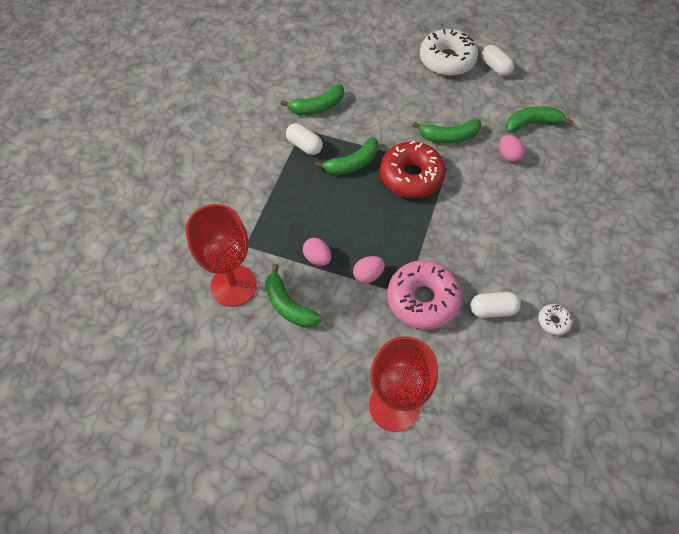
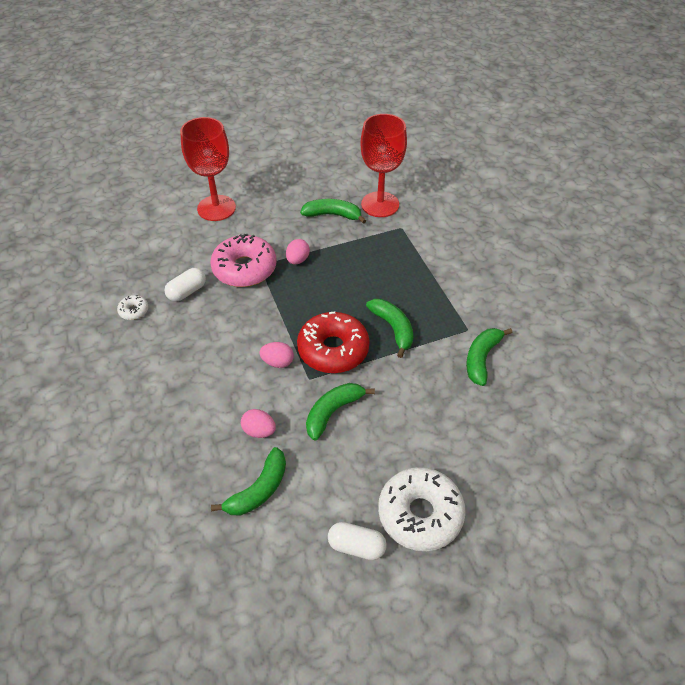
camera: 140 degrees right, 10 degrees down
white capsule [286,123,323,155] -> none
pink egg [303,238,331,266] -> pink egg moved to [260,342,294,368]
green banana [314,137,378,175] -> green banana turned 135 degrees clockwise [366,299,413,358]

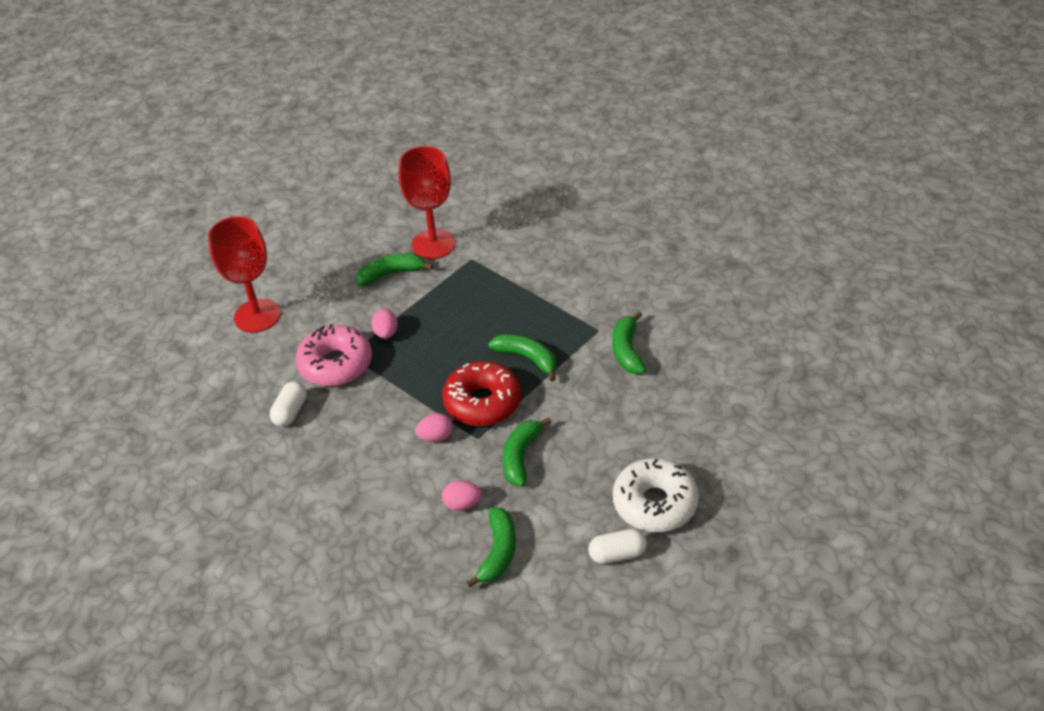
camera: 25 degrees left, 5 degrees down
white donut [117,295,148,320] -> none

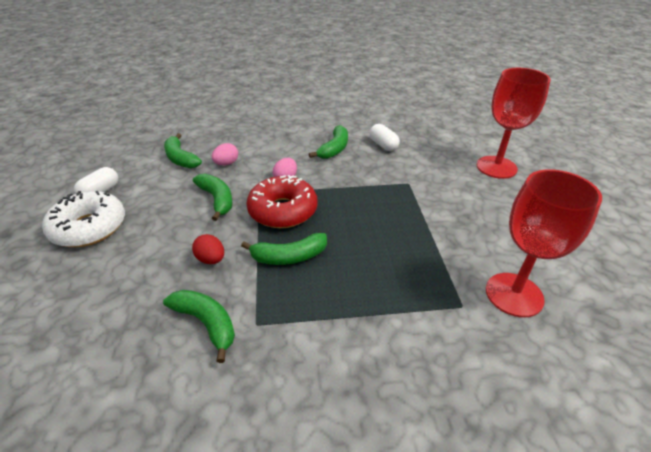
camera: 130 degrees right, 5 degrees down
pink donut [296,324,372,386] -> none
green banana [356,253,433,286] -> green banana moved to [309,125,348,159]
pink egg [372,309,398,339] -> none
none -> red egg [192,234,224,264]

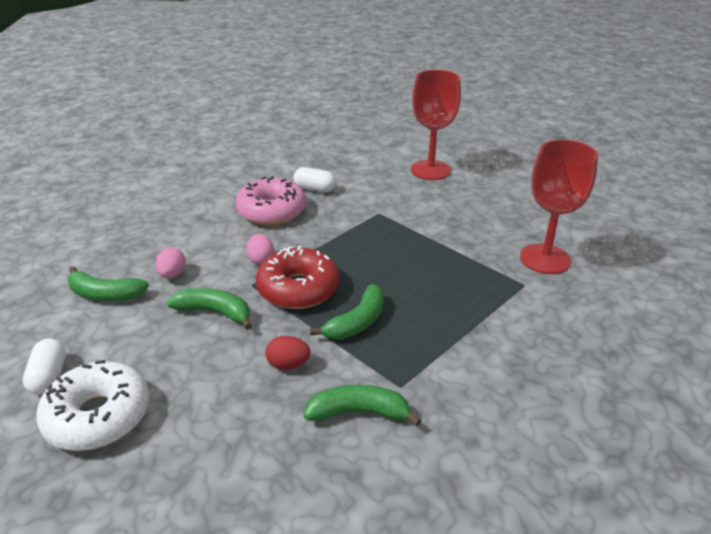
camera: 40 degrees left, 5 degrees down
green banana [309,125,348,159] -> pink donut [235,176,306,225]

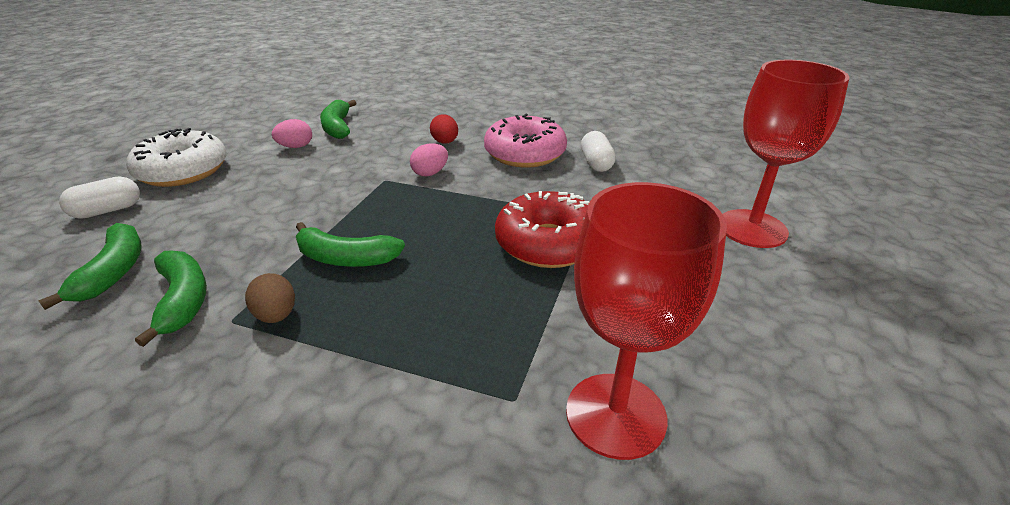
camera: 65 degrees right, 0 degrees up
white capsule [23,338,66,395] -> white capsule moved to [59,176,140,219]
pink egg [156,248,186,278] -> pink egg moved to [272,119,312,148]
green banana [167,288,252,330] -> green banana moved to [38,223,141,310]
red donut [256,246,340,309] -> red donut moved to [495,191,589,268]
red egg [265,336,311,370] -> red egg moved to [430,114,458,144]
none -> brown egg [245,273,295,323]

